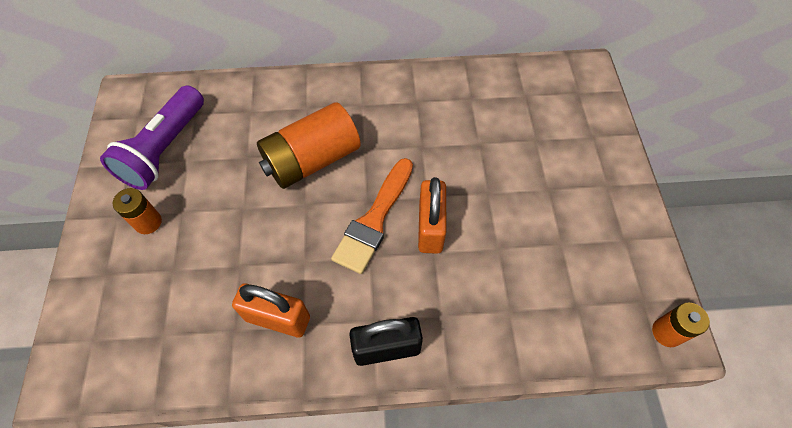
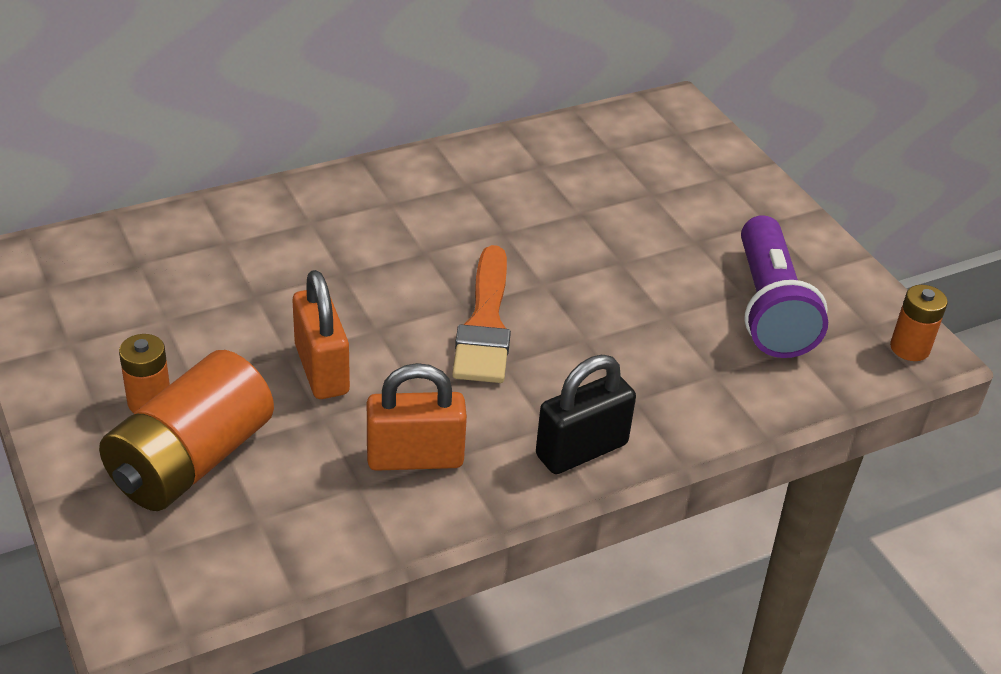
camera: 25 degrees left, 20 degrees down
purple flashlight [100,85,204,190] -> purple flashlight moved to [741,215,828,358]
orange battery [257,102,361,189] -> orange battery moved to [99,350,274,511]
orange padlock [418,177,446,254] -> orange padlock moved to [293,270,350,399]

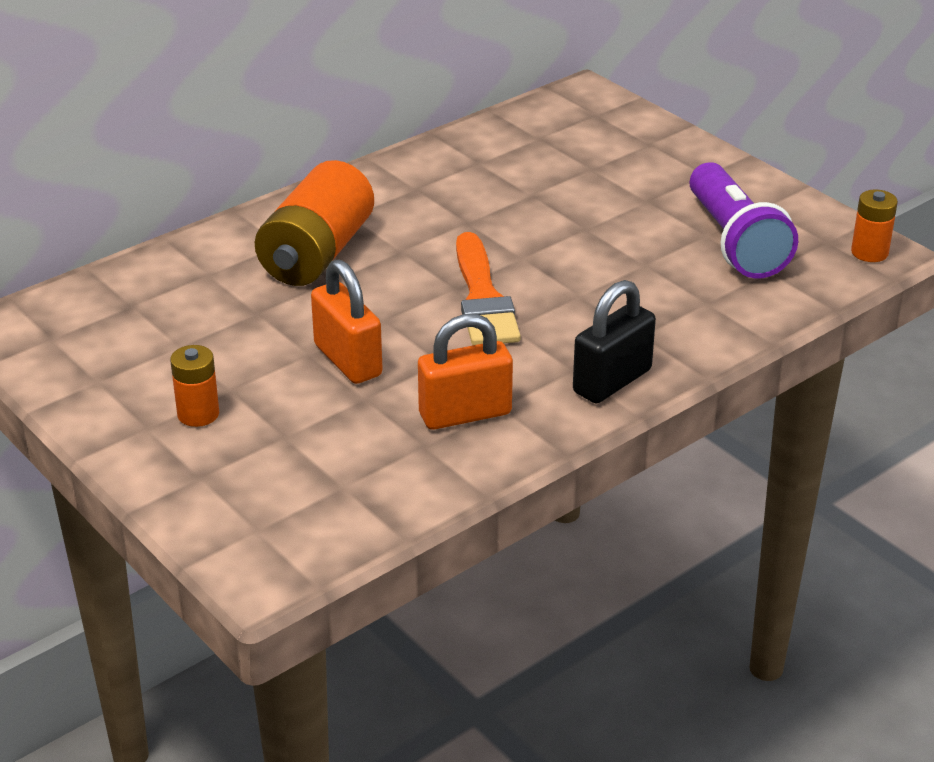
camera: 10 degrees left, 5 degrees down
orange battery [99,350,274,511] -> orange battery moved to [255,160,374,286]

